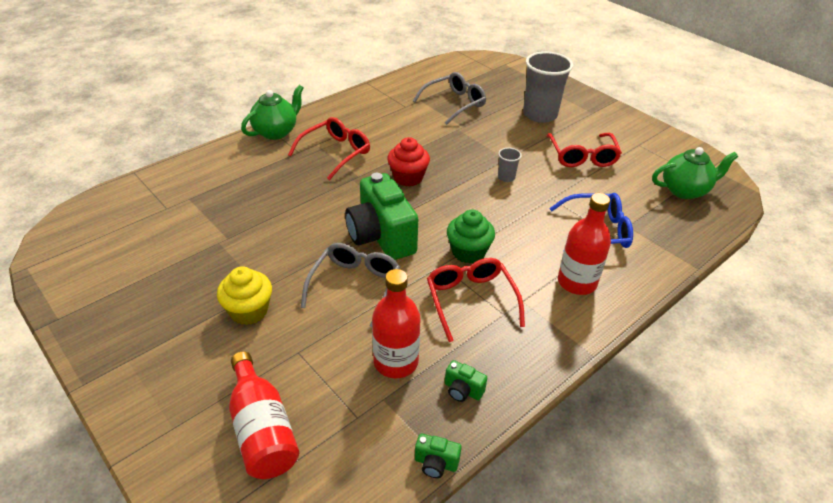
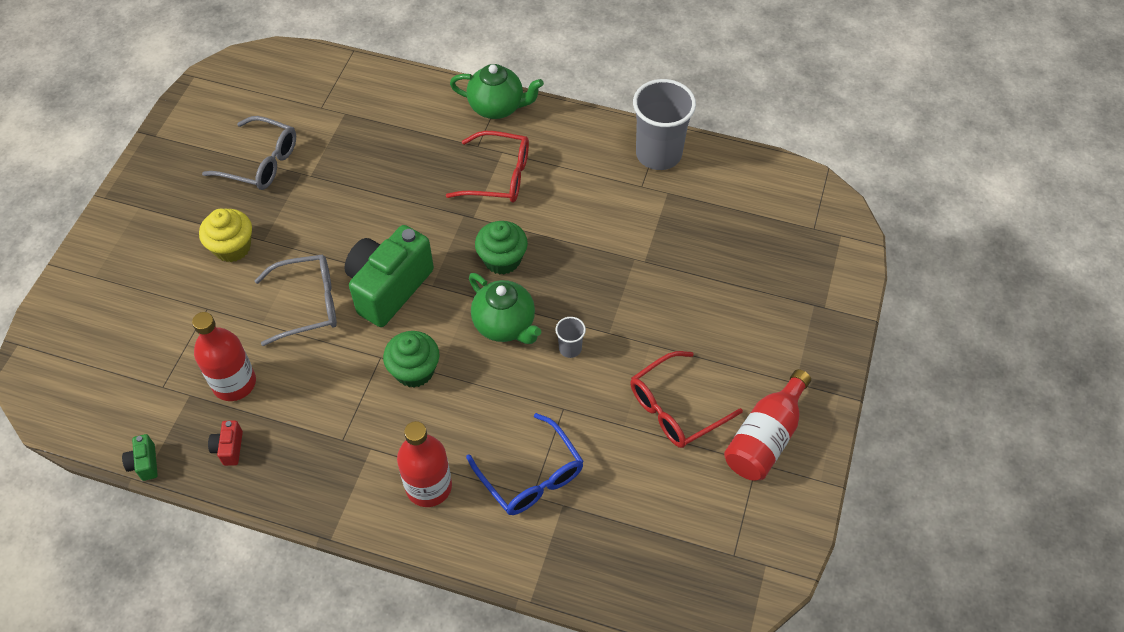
camera: 60 degrees right, 15 degrees up
red bottle [229,351,299,479] -> red bottle moved to [724,369,811,481]
red cupcake [387,137,430,186] -> green cupcake [475,221,528,275]
grey glasses [413,72,486,125] -> grey glasses moved to [202,116,296,190]
red glasses [427,258,525,342] -> none
green camera [445,360,487,402] -> red camera [208,420,243,466]
grey cup [523,51,573,123] -> grey cup moved to [633,79,696,170]
green teapot [652,147,738,199] -> green teapot moved to [469,273,541,344]

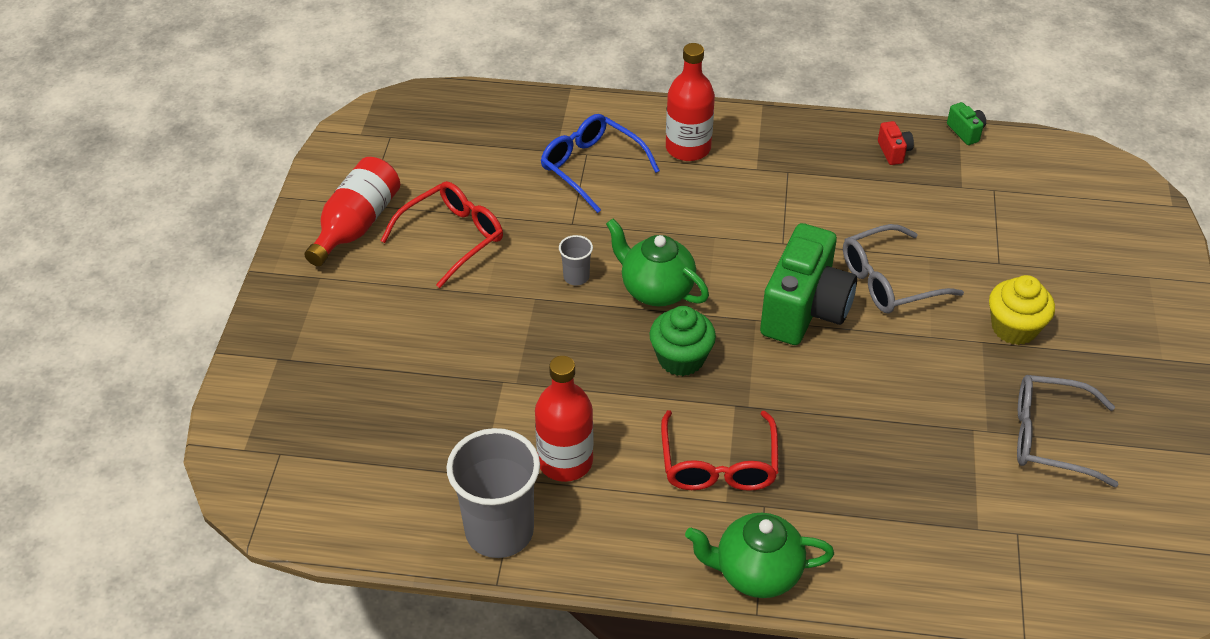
camera: 170 degrees right, 10 degrees down
red bottle [192,312,256,401] -> red bottle moved to [535,356,593,482]
green cupcake [383,331,439,388] -> none
red glasses [446,131,529,203] -> red glasses turned 90 degrees counterclockwise [661,410,778,491]

